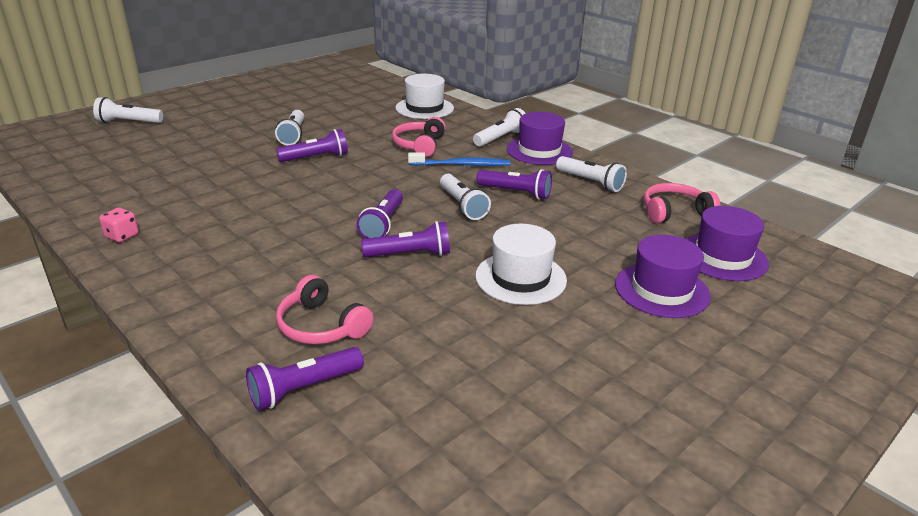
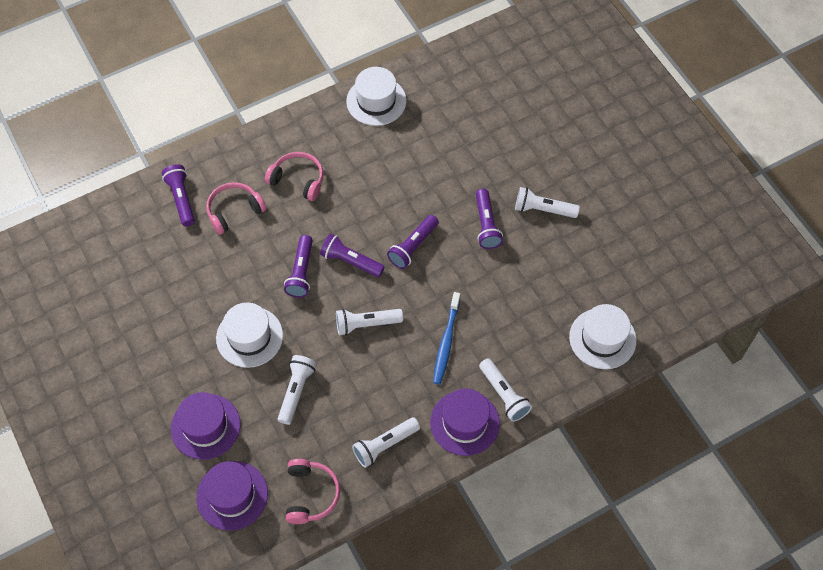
camera: 105 degrees right, 30 degrees up
white flashlight [93,97,163,123] -> white flashlight moved to [278,355,317,425]
pink dice [99,208,139,242] -> white hat [346,67,407,126]
pink headphones [392,117,446,157] -> pink headphones moved to [265,152,324,201]
purple flashlight [476,169,552,200] -> purple flashlight moved to [387,215,439,269]

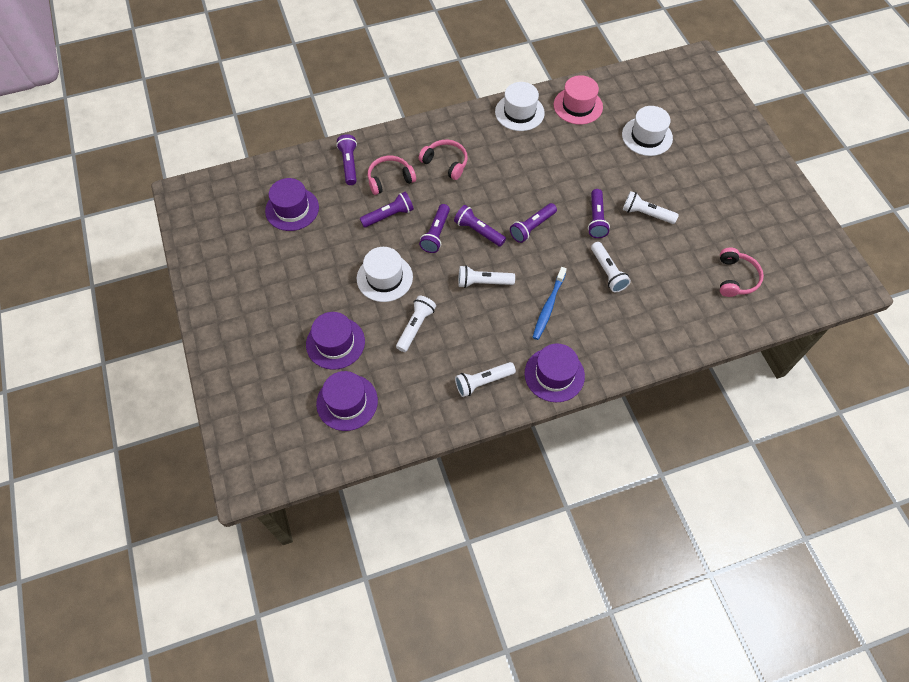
camera: 10 degrees right, 0 degrees up
pink headphones [286,459,340,524] -> pink headphones moved to [720,248,764,297]
white flashlight [479,358,532,422] -> white flashlight moved to [591,242,631,292]
white hat [569,304,637,369] -> white hat moved to [622,106,673,156]
none -> purple hat [265,178,319,231]
none -> purple flashlight [360,192,414,228]
none -> pink hat [554,75,603,125]

